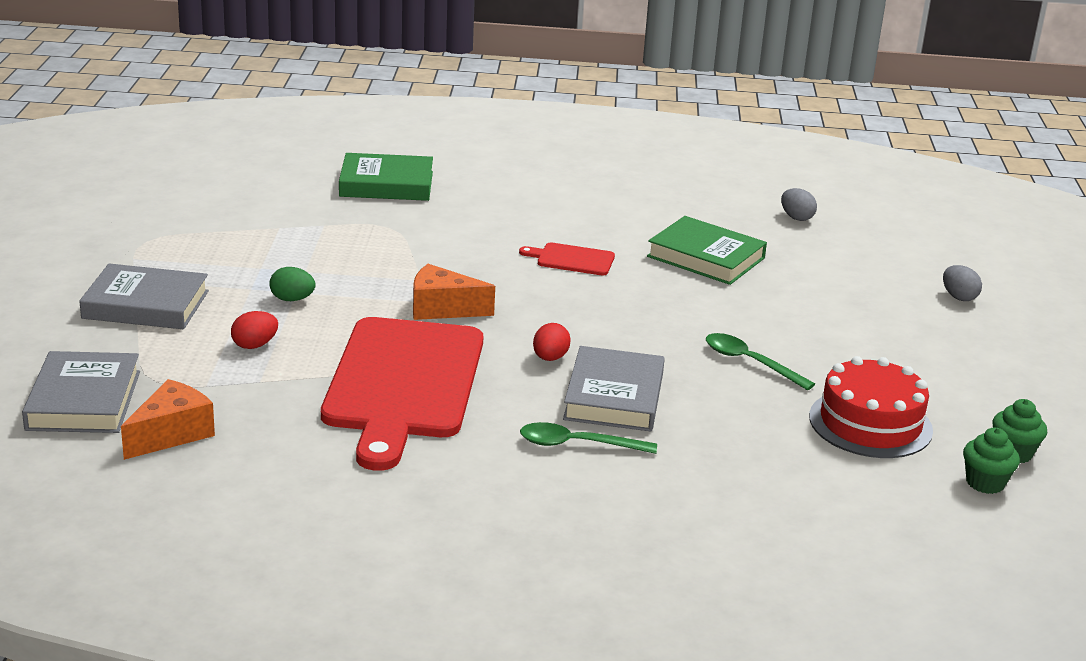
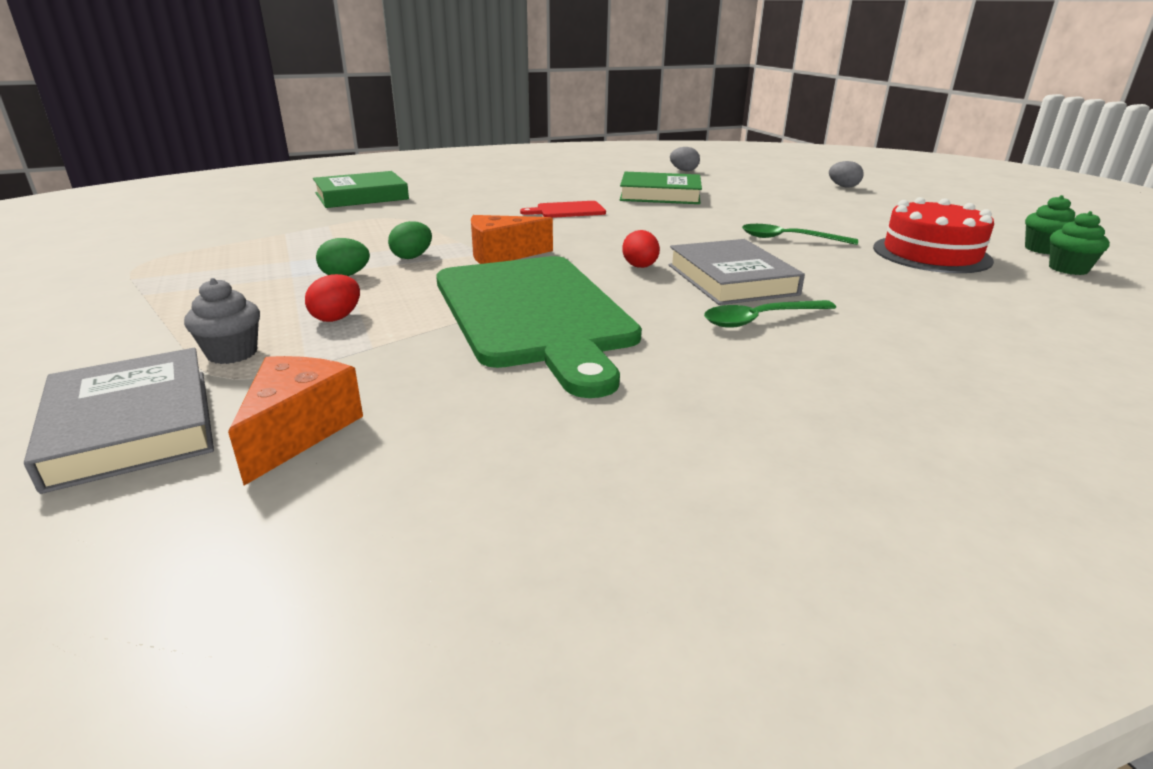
camera: 25 degrees left, 0 degrees up
grey book [79,263,209,329] -> none
red cutting board [321,317,484,471] -> green cutting board [436,256,642,398]
none -> grey cupcake [184,278,260,364]
none -> green egg [388,221,432,259]

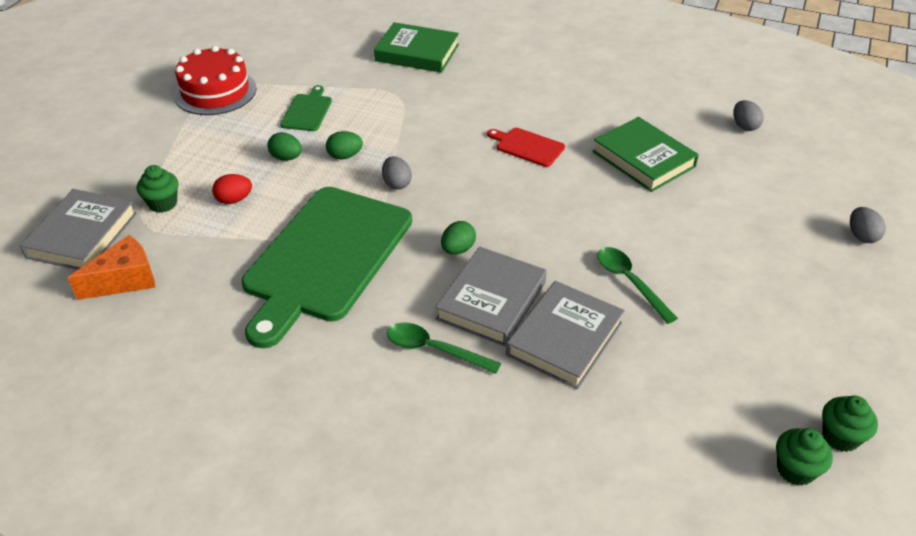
camera: 45 degrees right, 15 degrees up
grey cupcake [184,278,260,364] -> green cupcake [137,165,178,213]
orange cheese [471,215,553,264] -> grey egg [382,156,412,190]
red egg [622,230,660,268] -> green egg [441,221,476,254]
red cake [873,197,994,273] -> red cake moved to [174,46,256,115]
none -> green cutting board [280,85,332,131]
none -> grey book [506,281,625,389]

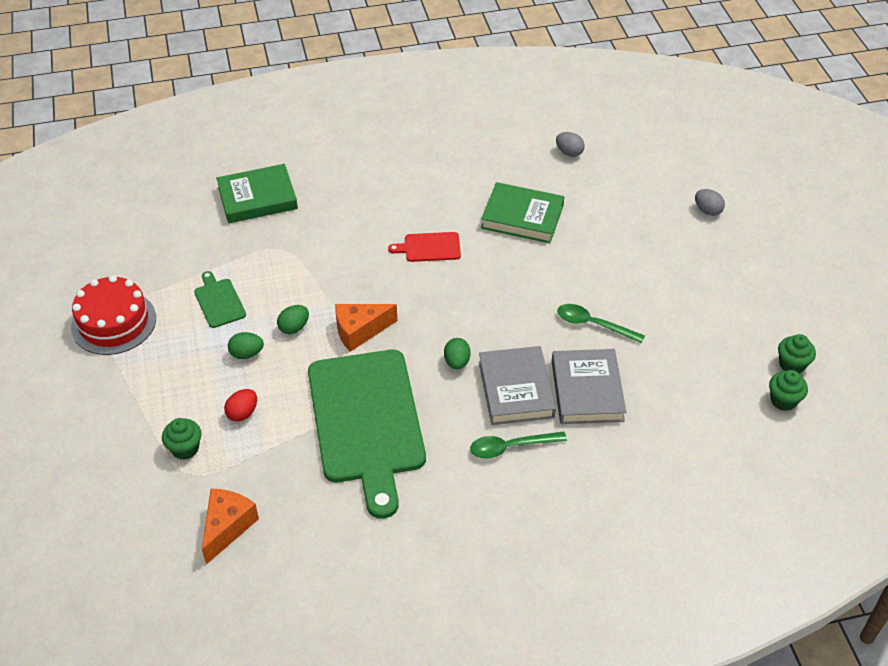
camera: 35 degrees left, 5 degrees up
grey book [20,189,137,270] -> none
grey egg [382,156,412,190] -> orange cheese [335,304,397,352]

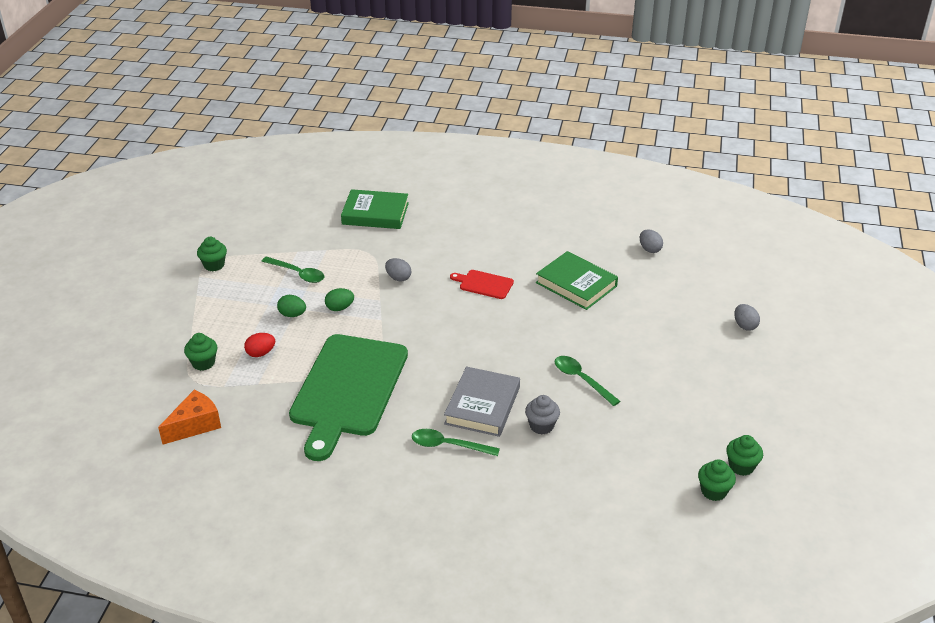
camera: 25 degrees right, 10 degrees down
red cake [71,275,156,355] -> green cupcake [197,237,227,271]
green cutting board [194,271,246,328] -> green spoon [262,256,324,283]
orange cheese [335,304,397,352] -> none
green egg [444,338,471,369] -> none
grey book [552,349,627,424] -> grey cupcake [525,395,560,435]
none -> grey egg [385,258,411,281]

